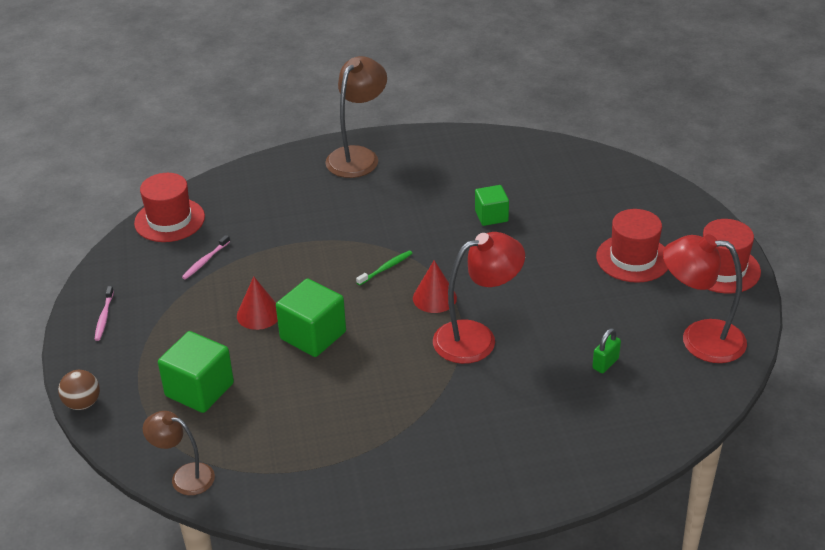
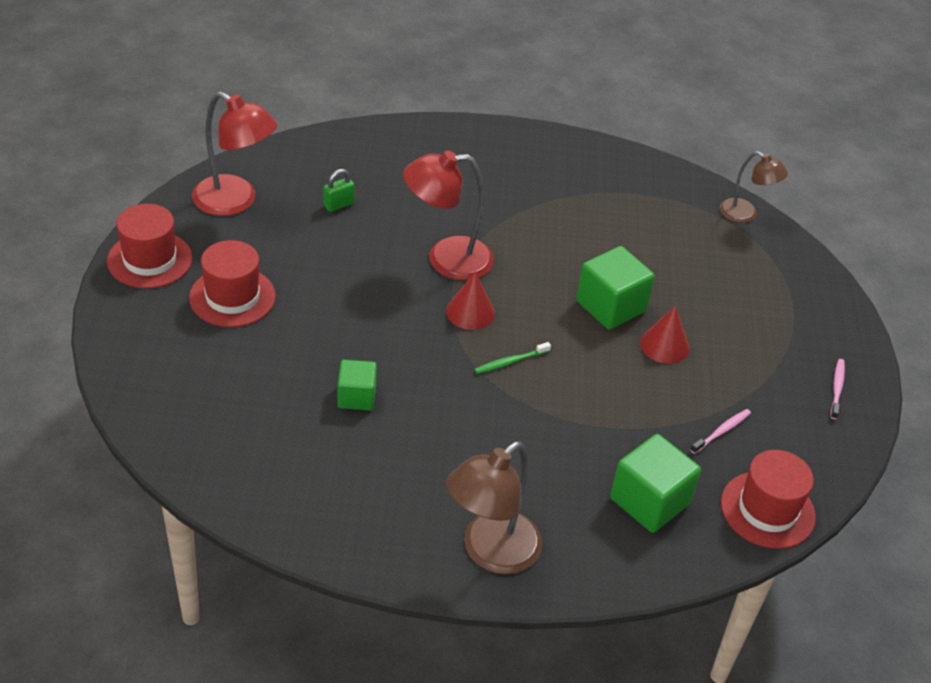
camera: 170 degrees left, 5 degrees up
brown ball [58,370,100,410] -> none
green cube [158,331,234,413] -> green cube moved to [610,434,701,533]

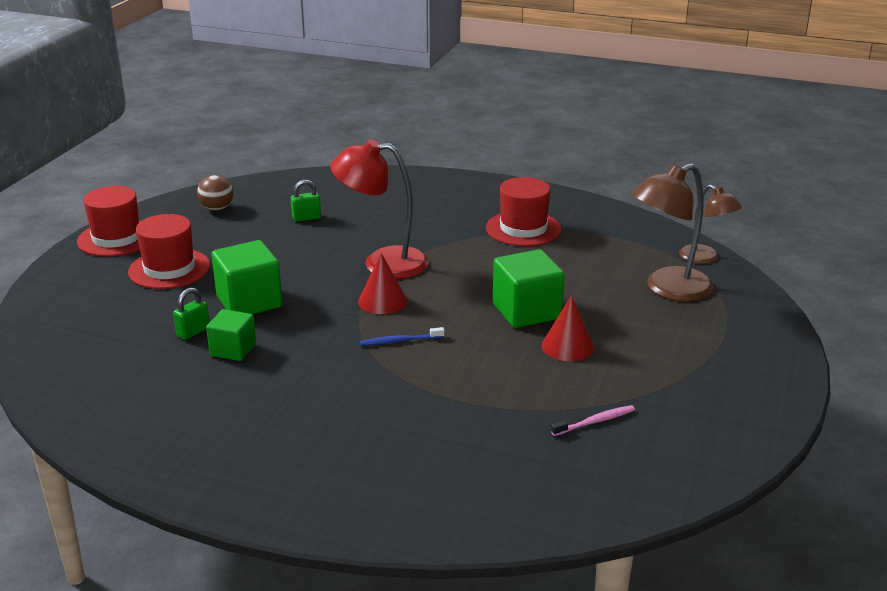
camera: 20 degrees right, 15 degrees down
red lamp [192,91,278,216] -> brown ball [197,175,233,211]
brown lamp [446,441,542,574] -> brown lamp moved to [632,163,714,302]
green toothbrush [475,342,551,374] -> blue toothbrush [360,327,445,346]
green cube [610,434,701,533] -> green cube moved to [211,240,283,314]
red hat [721,450,816,549] -> red hat moved to [486,177,561,246]
pink toothbrush [831,359,845,419] -> none
none -> green padlock [173,287,210,340]

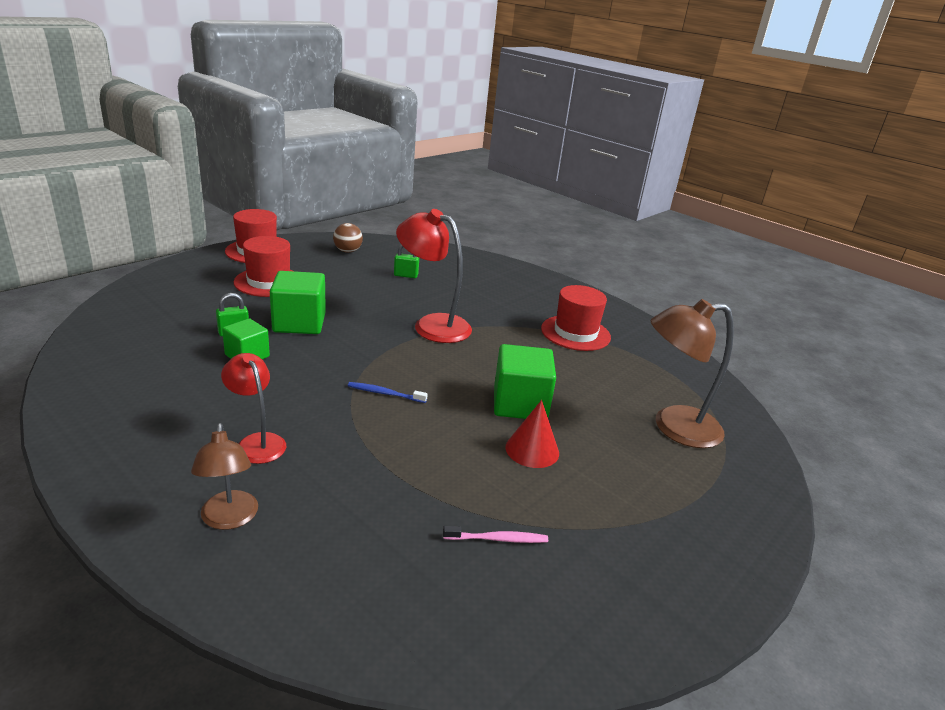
camera: 20 degrees right, 0 degrees up
red cone [358,253,407,314] -> none
brown lamp [679,185,742,264] -> brown lamp moved to [191,423,258,530]
none -> red lamp [221,353,286,464]

